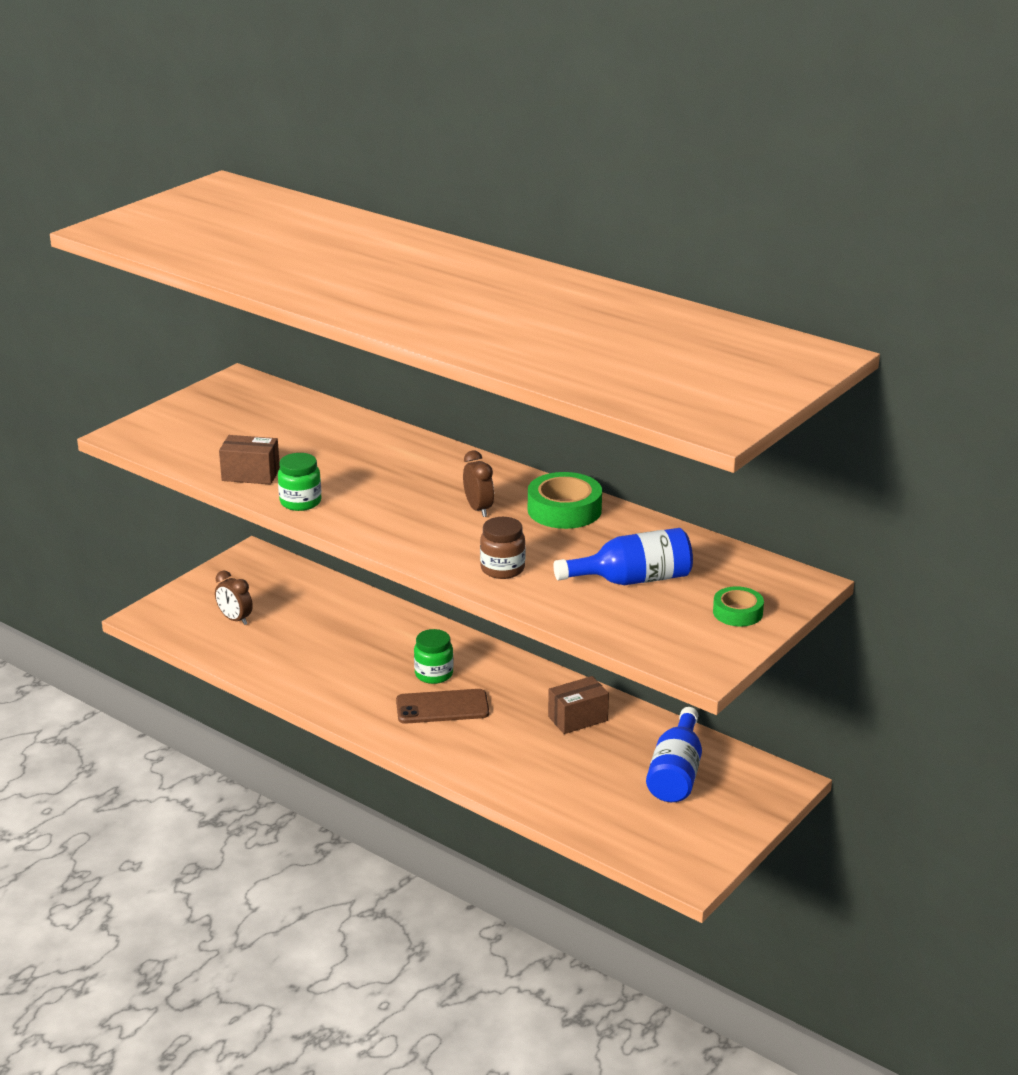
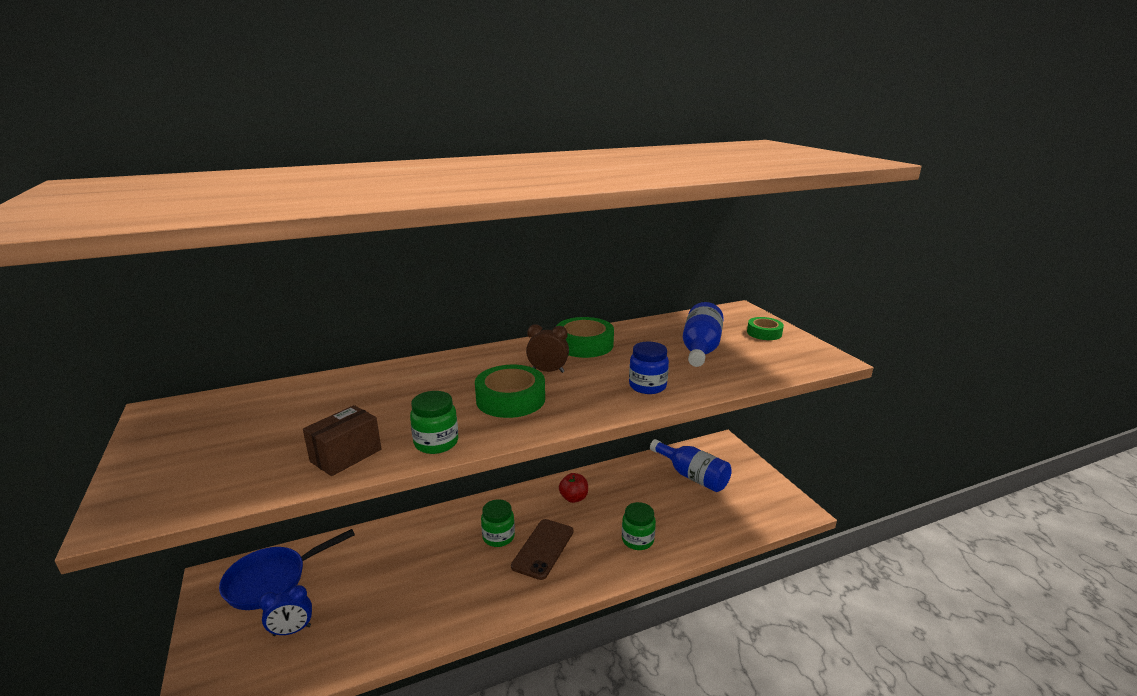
camera: 60 degrees left, 5 degrees down
brown clock [215,571,253,625] -> blue clock [259,585,312,636]
brown jar [480,517,525,579] -> blue jar [629,342,669,394]
brown box [548,676,609,734] -> none
none -> blue pan [219,529,355,610]
none -> green tape [475,365,545,418]
none -> red apple [559,473,588,503]
none -> green jar [622,502,656,550]

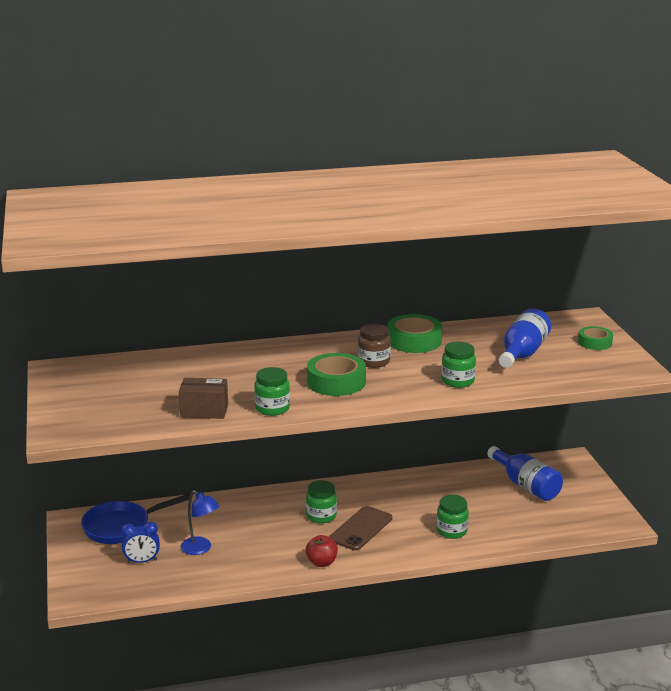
camera: 10 degrees right, 0 degrees up
brown box [303,405,381,476] -> brown box turned 45 degrees clockwise [179,378,228,419]
brown clock [526,324,569,373] -> brown jar [358,323,391,368]
red apple [559,473,588,503] -> red apple moved to [306,535,338,567]
blue jar [629,342,669,394] -> green jar [441,342,476,388]
none -> blue lamp [180,490,219,555]

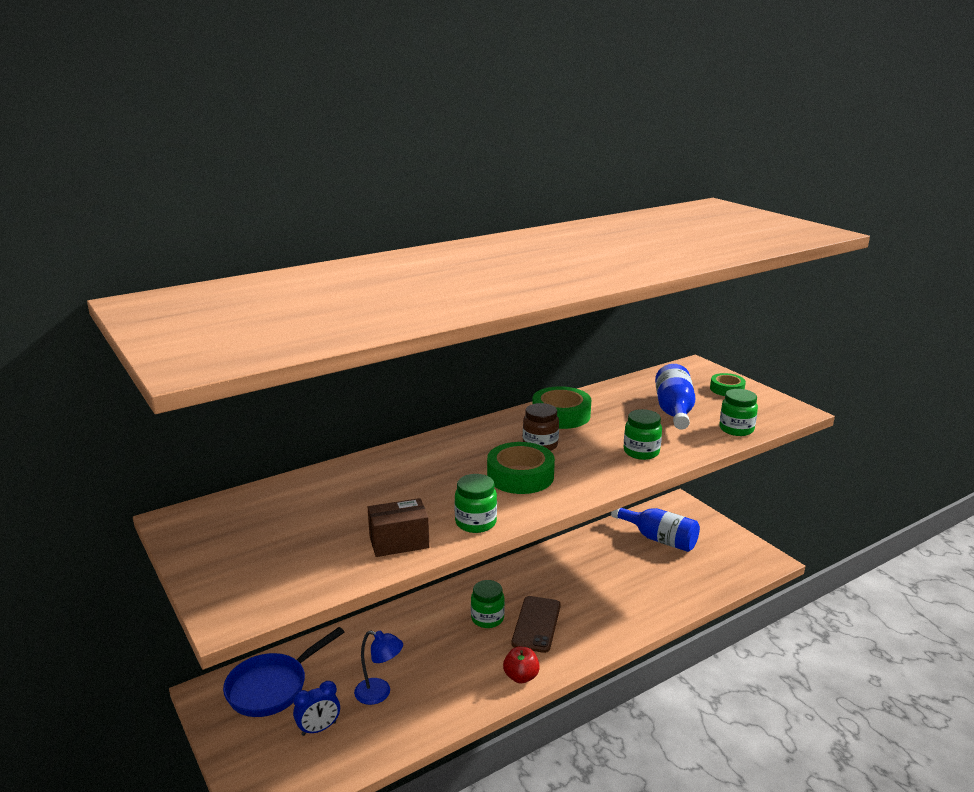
camera: 20 degrees left, 0 degrees up
green jar [436,495,469,539] -> green jar moved to [719,389,758,436]

